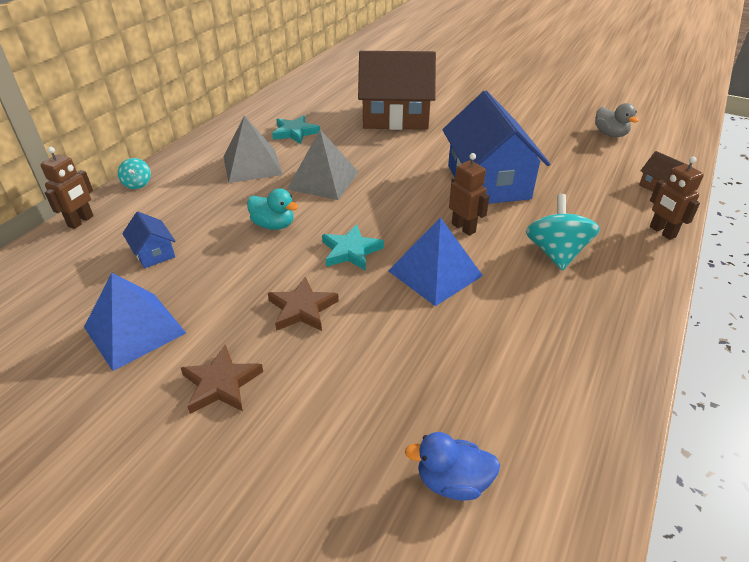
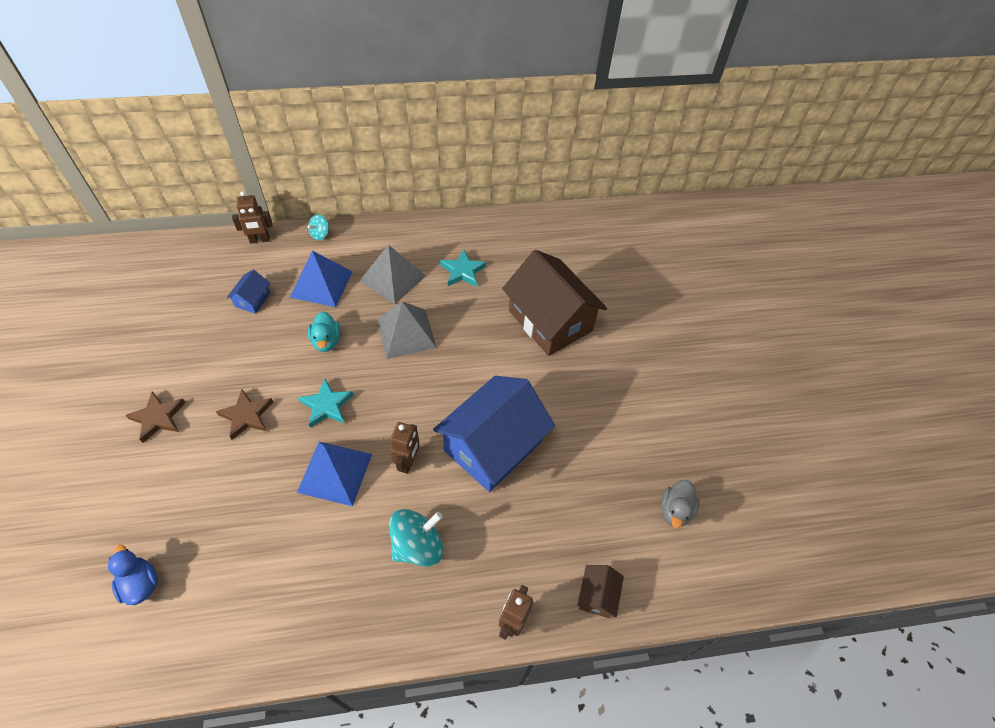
camera: 50 degrees right, 15 degrees up
blue pyramid [84,272,186,371] -> blue pyramid moved to [290,251,353,307]

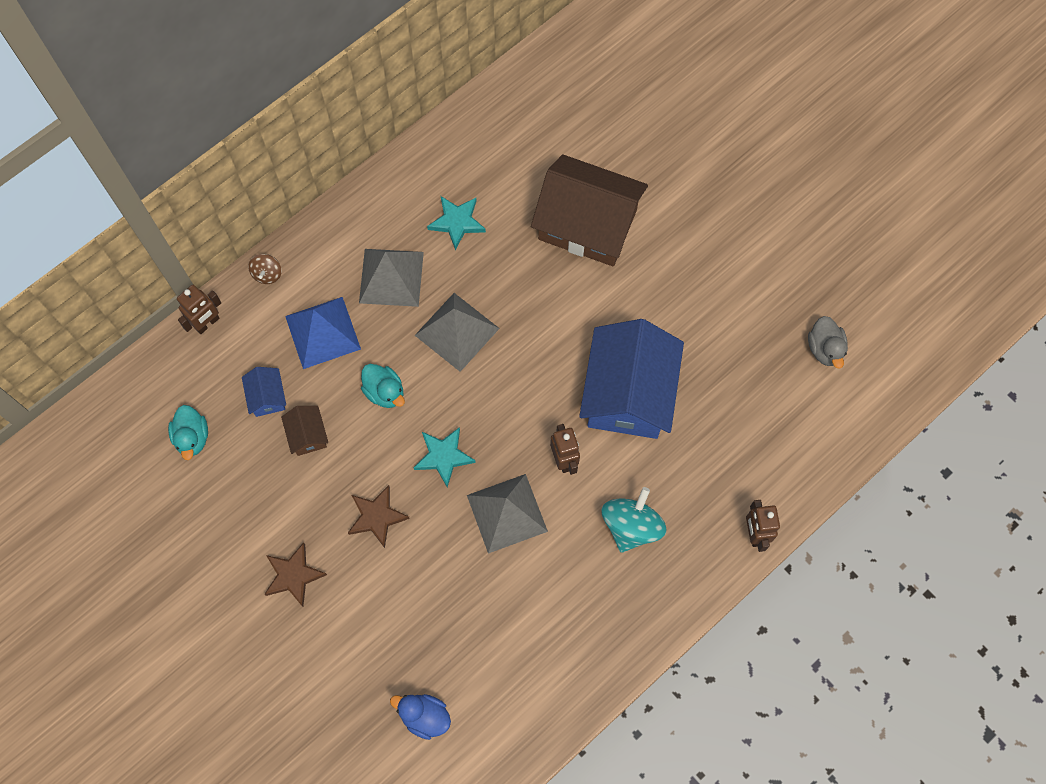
camera: 30 degrees left, 15 degrees up
blue pyramid [297,442,372,506] -> grey pyramid [467,474,548,554]
turquoise spinning top [308,214,329,240] -> brown spinning top [248,254,282,284]
brown house [577,565,624,618] -> brown house moved to [281,406,328,456]
none -> turquoise duck [168,405,208,460]

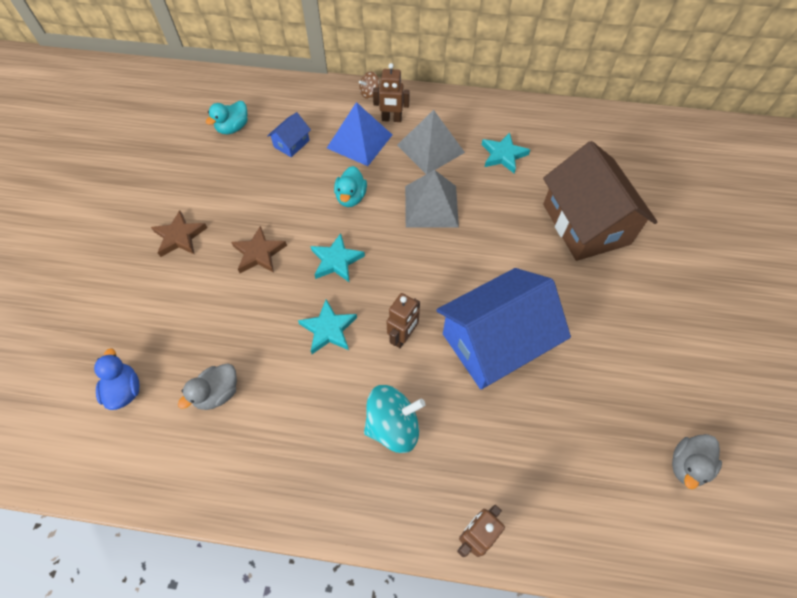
camera: 50 degrees right, 10 degrees down
brown robot [177,285,221,334] -> brown robot moved to [373,63,410,122]
brown house [281,406,328,456] -> none
grey pyramid [467,474,548,554] -> turquoise star [298,299,357,354]
none -> grey duck [178,363,237,410]

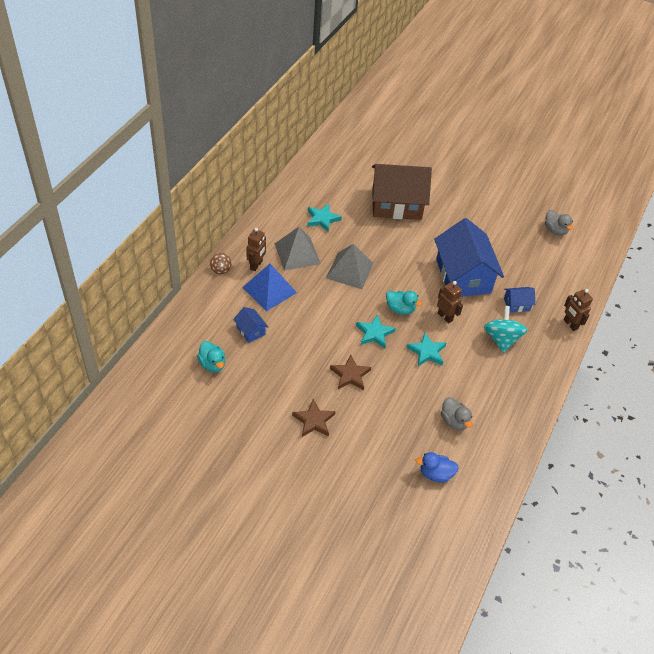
camera: 75 degrees left, 10 degrees down
turquoise duck [334,166,367,207] -> turquoise duck moved to [386,291,422,315]
none -> blue house [504,287,535,313]

